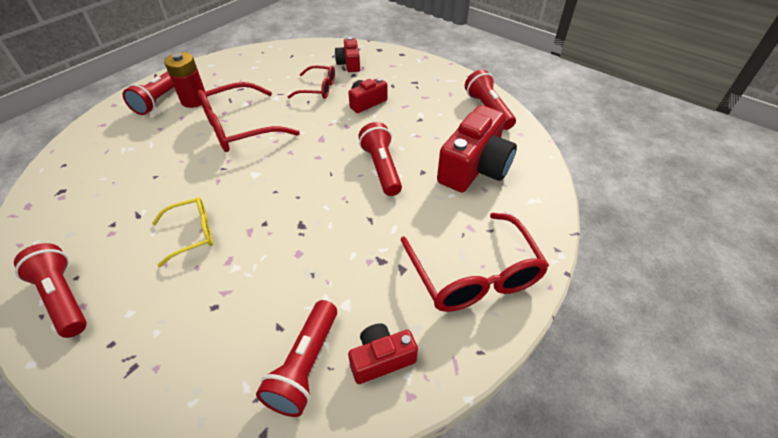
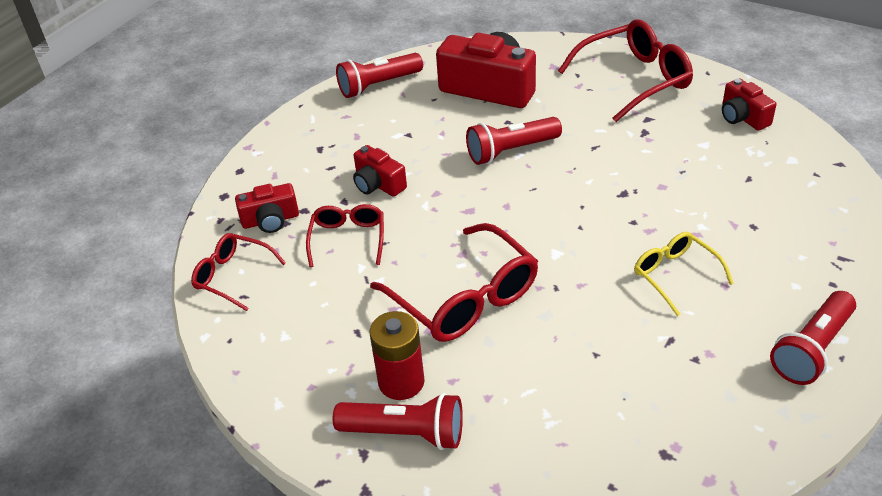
camera: 95 degrees left, 5 degrees down
red flashlight [256,300,337,417] -> none
none -> red glasses [191,233,286,311]

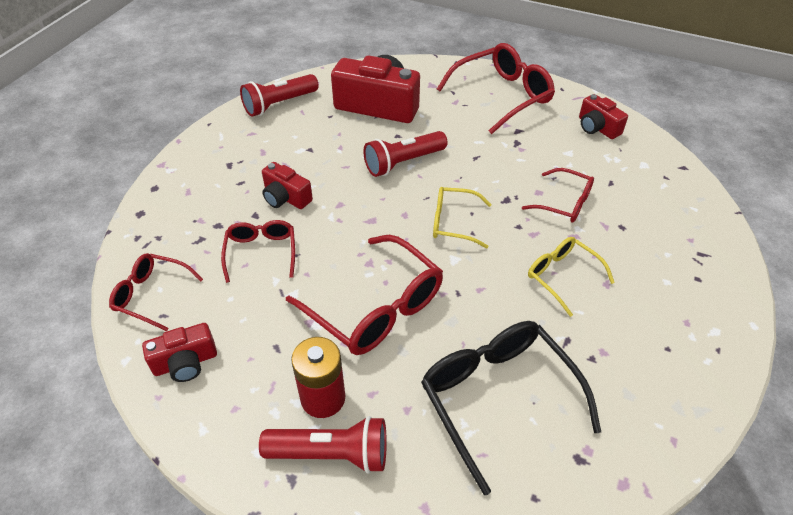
camera: 10 degrees left, 5 degrees up
red camera [235,183,299,233] -> red camera moved to [142,323,217,382]
red flashlight [770,291,856,385] -> none
none -> black glasses [421,321,601,495]
none -> yellow glasses [433,187,492,248]
none -> red glasses [522,168,594,223]

